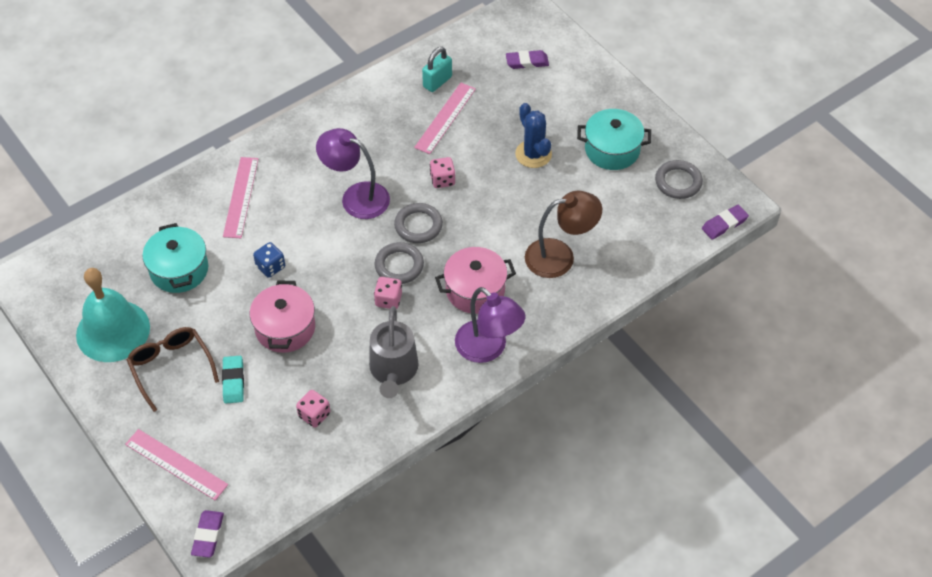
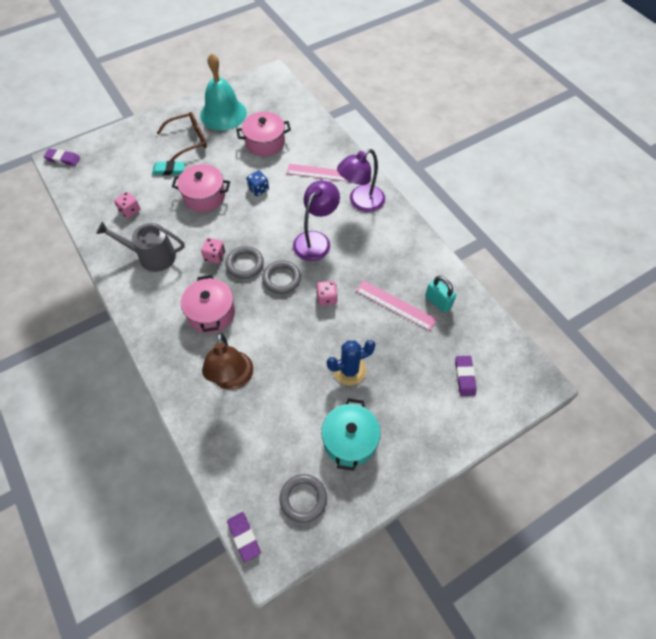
camera: 95 degrees right, 5 degrees up
pink ruler [125,429,228,501] -> none
turquoise pot [142,223,208,293] -> pink pot [236,112,291,156]
purple lamp [455,287,526,363] -> purple lamp moved to [337,149,385,212]

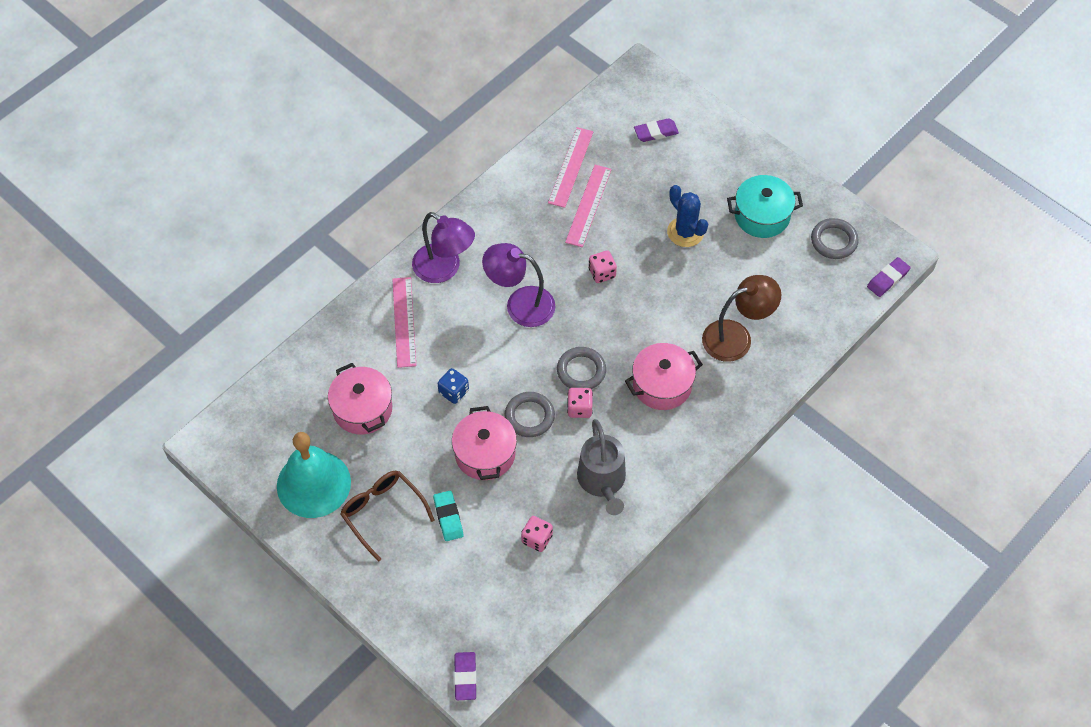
camera: 105 degrees left, 0 degrees up
grey ring [262,260,301,294] -> grey ring moved to [505,392,555,437]
turquoise padlock [425,276,456,313] -> pink ruler [548,127,593,208]

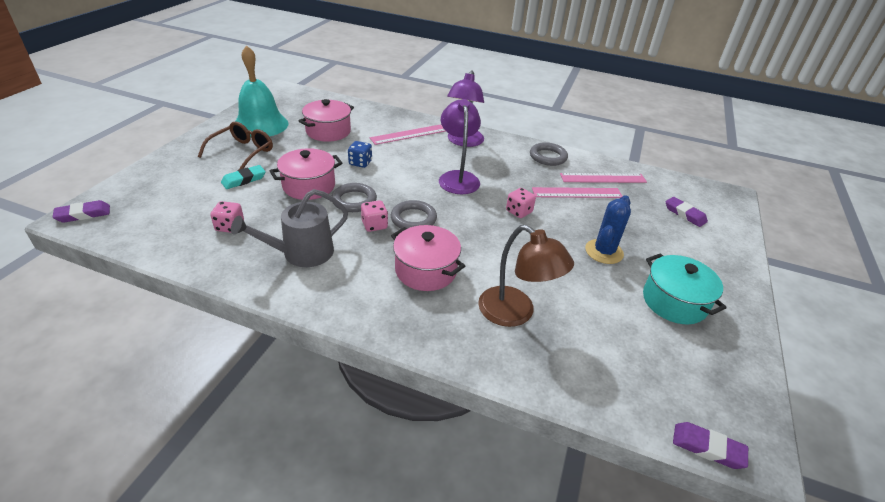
camera: 65 degrees right, 20 degrees down
grey ring [811,218,859,259] -> grey ring moved to [530,142,568,166]

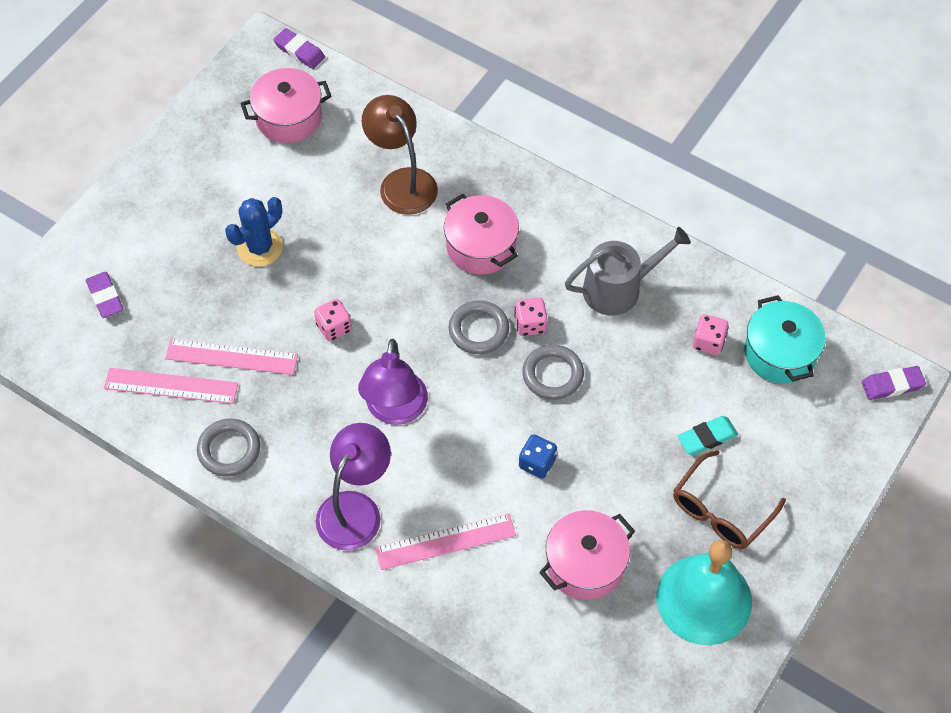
camera: 165 degrees left, 20 degrees up
pink pot [270,148,343,200] -> pink pot moved to [240,68,331,143]
turquoise pot [643,253,727,325] -> turquoise pot moved to [744,295,826,384]

